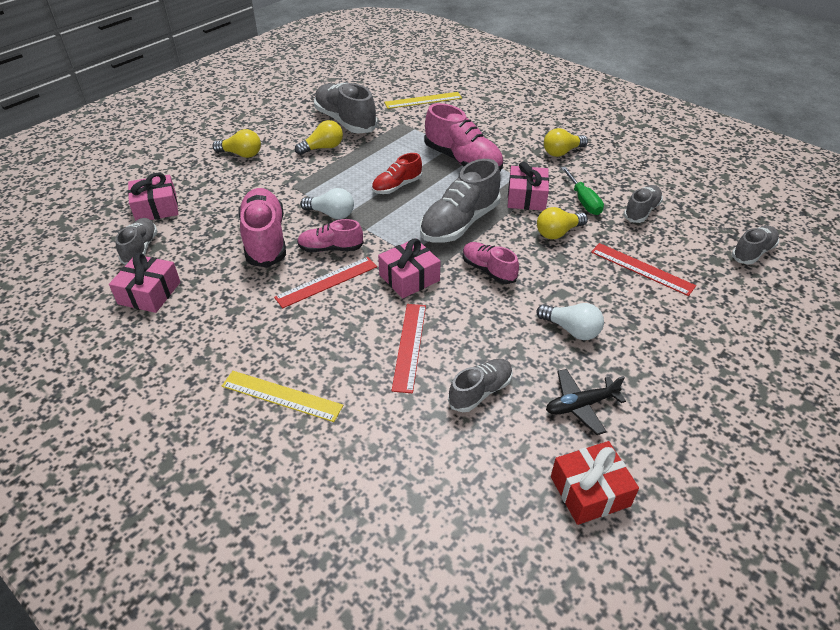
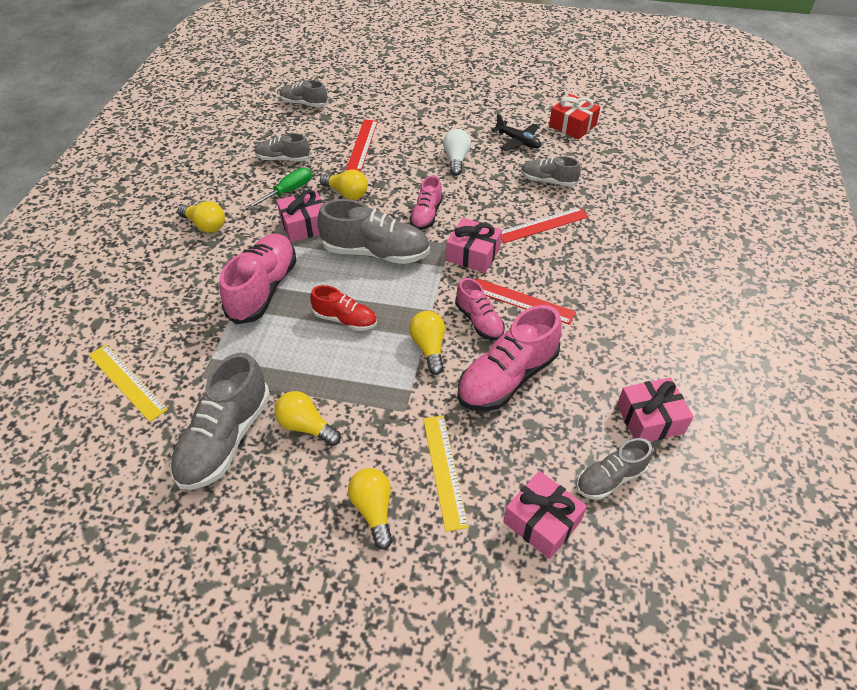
camera: 120 degrees left, 5 degrees up
yellow ruler [222,371,343,422] -> yellow ruler moved to [423,415,468,532]
white light bulb [300,188,354,219] -> yellow light bulb [409,311,445,375]

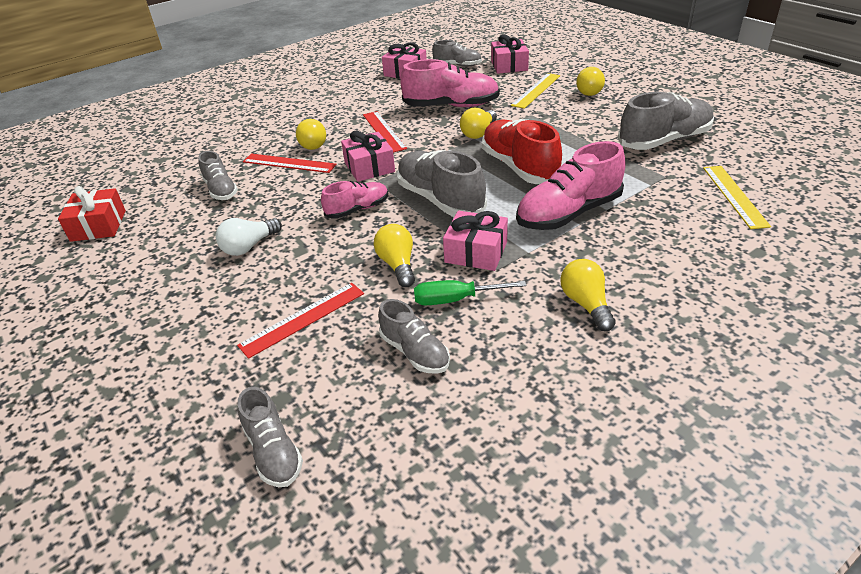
camera: 135 degrees left, 10 degrees down
yellow light bulb [275,391,341,446] -> yellow light bulb moved to [296,119,326,150]
red shoe [310,285,377,331] -> red shoe [482,119,562,184], size x1.72
pink shoe [455,278,505,340] -> none
black plane [491,114,541,151] -> none

